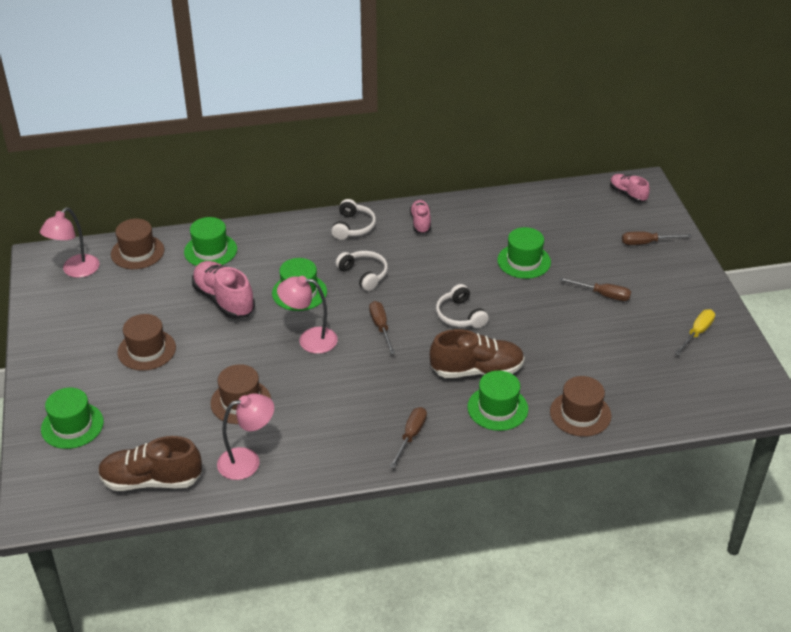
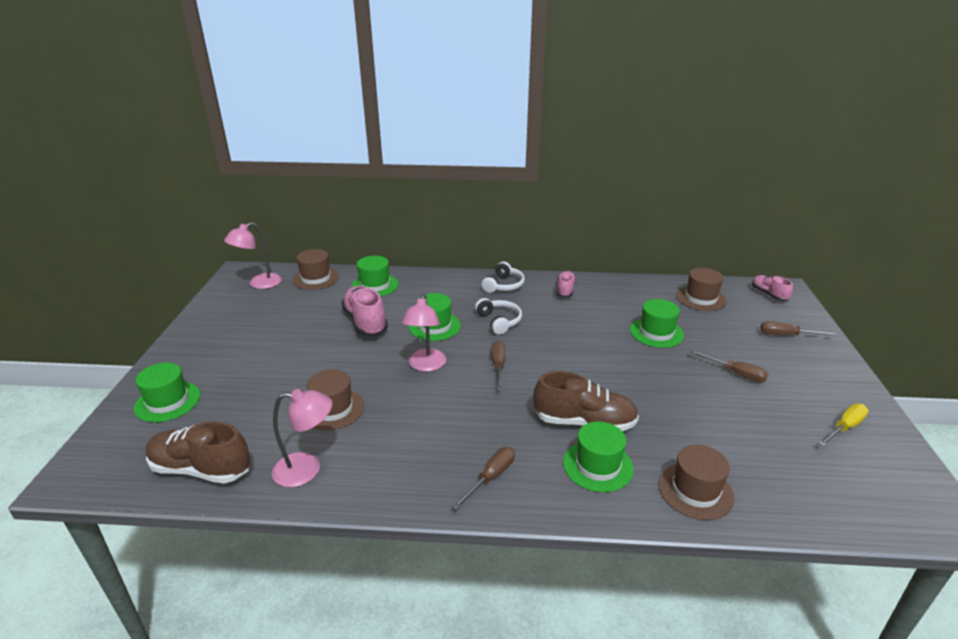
camera: 15 degrees right, 10 degrees down
brown hat [117,314,176,371] -> brown hat moved to [676,268,727,311]
pink lamp [277,276,338,354] -> pink lamp turned 105 degrees counterclockwise [402,294,446,372]
white headphones [436,284,489,328] -> none

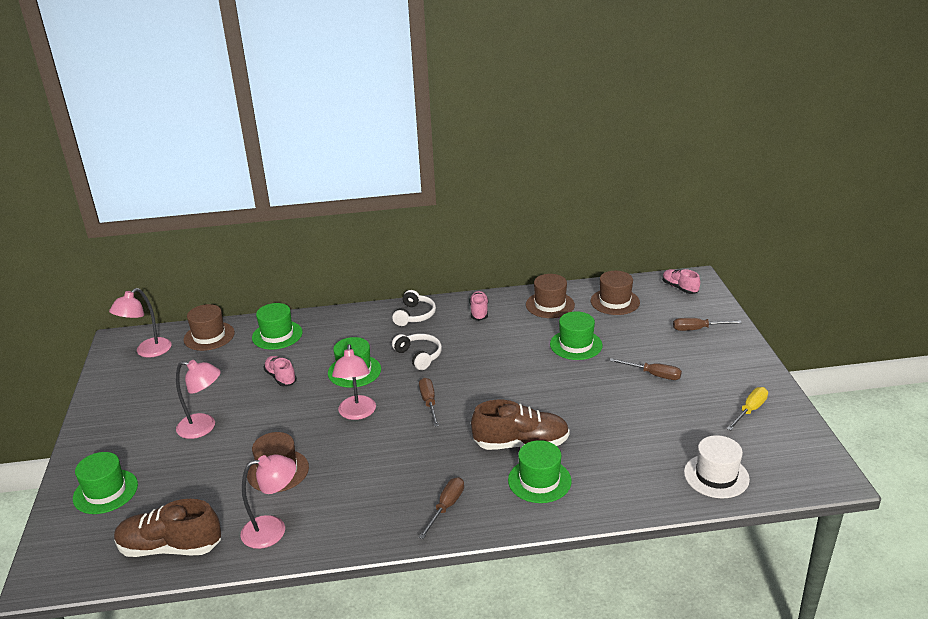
camera: 10 degrees left, 0 degrees up
pink shoe [341,286,388,336] -> pink shoe [263,356,297,386], size x0.58
brown hat [658,445,734,520] -> brown hat moved to [526,274,575,318]
none -> pink lamp [176,360,221,439]
none -> white hat [684,435,750,498]

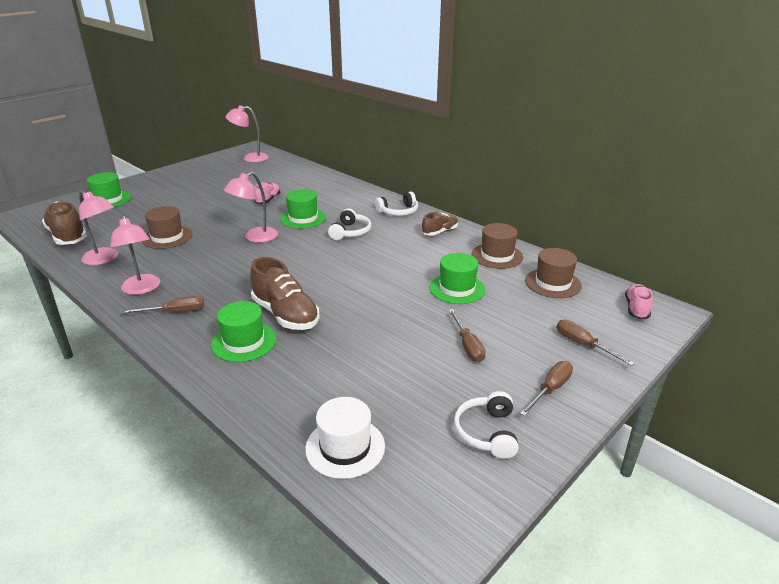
camera: 50 degrees right, 0 degrees up
pink lamp [176,360,221,439] -> pink lamp moved to [110,215,160,295]
brown hat [183,304,235,351] -> none
green hat [252,303,303,350] -> none
brown screwdriver [419,378,439,427] -> brown screwdriver moved to [520,361,573,416]
pink shoe [469,291,488,321] -> brown shoe [422,212,458,236]
yellow screwdriver [727,387,768,431] -> white headphones [454,391,518,459]

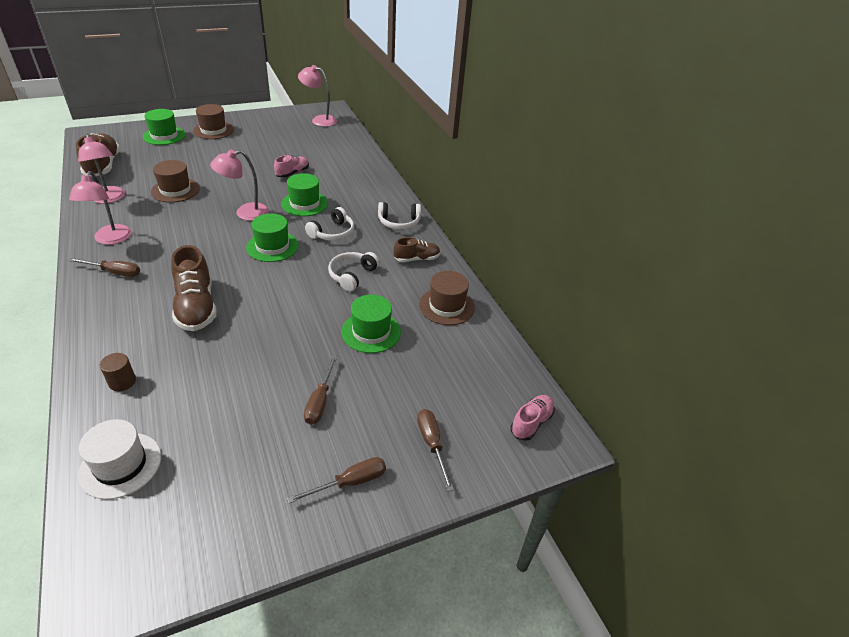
camera: 20 degrees right, 10 degrees up
green hat [211,301,276,362] -> green hat moved to [246,214,299,262]
white headphones [454,391,518,459] -> white headphones moved to [328,252,380,292]
brown hat [525,248,582,298] -> brown hat moved to [193,104,234,139]
none -> brown cylinder [100,353,136,391]

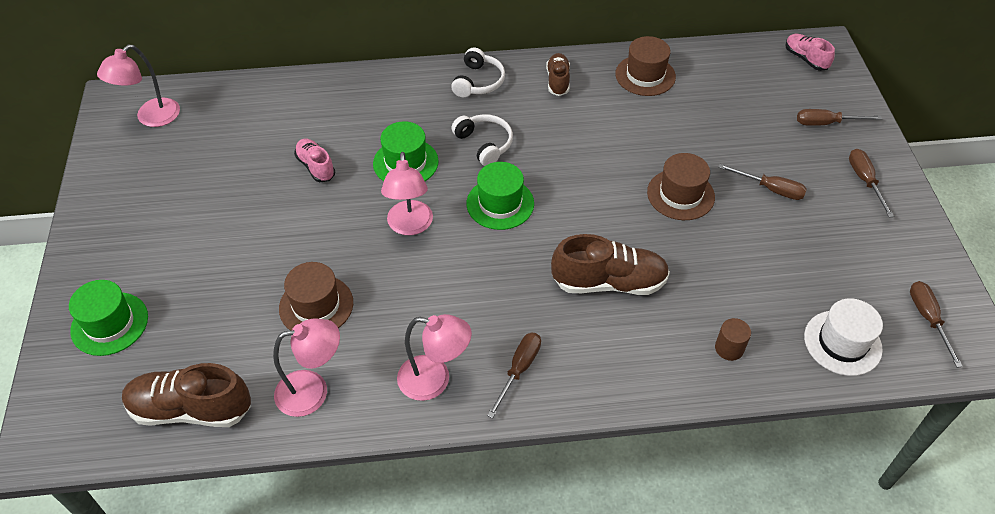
camera: 70 degrees left, 10 degrees up
brown hat [193,104,234,139] -> brown hat moved to [647,153,715,220]
white headphones [328,252,380,292] -> none
green hat [341,295,401,353] -> none
none -> brown screwdriver [910,281,963,368]

